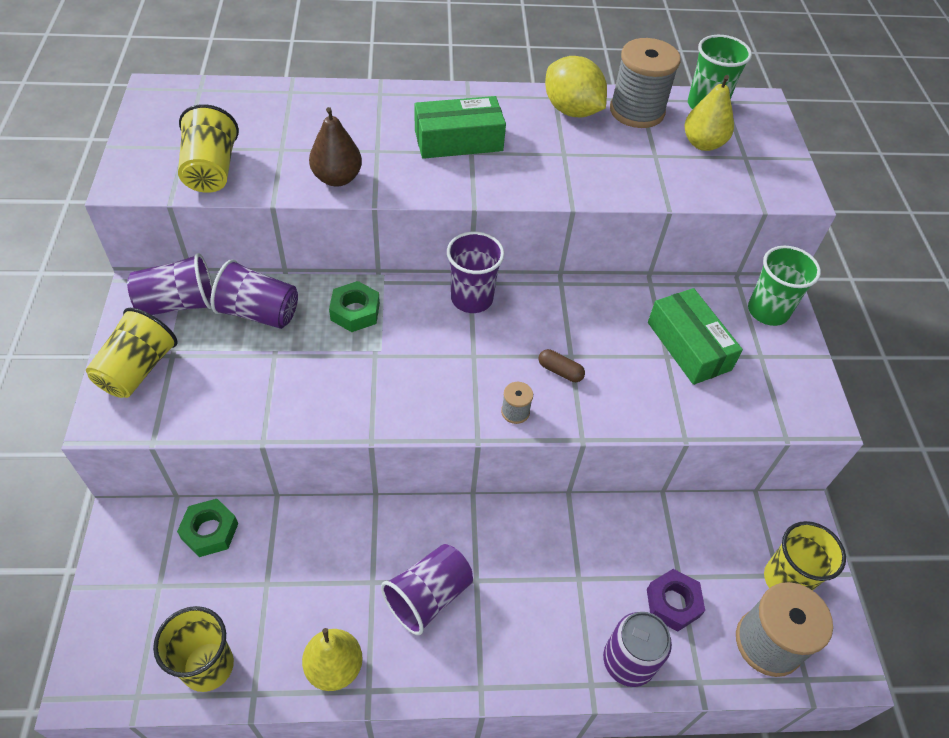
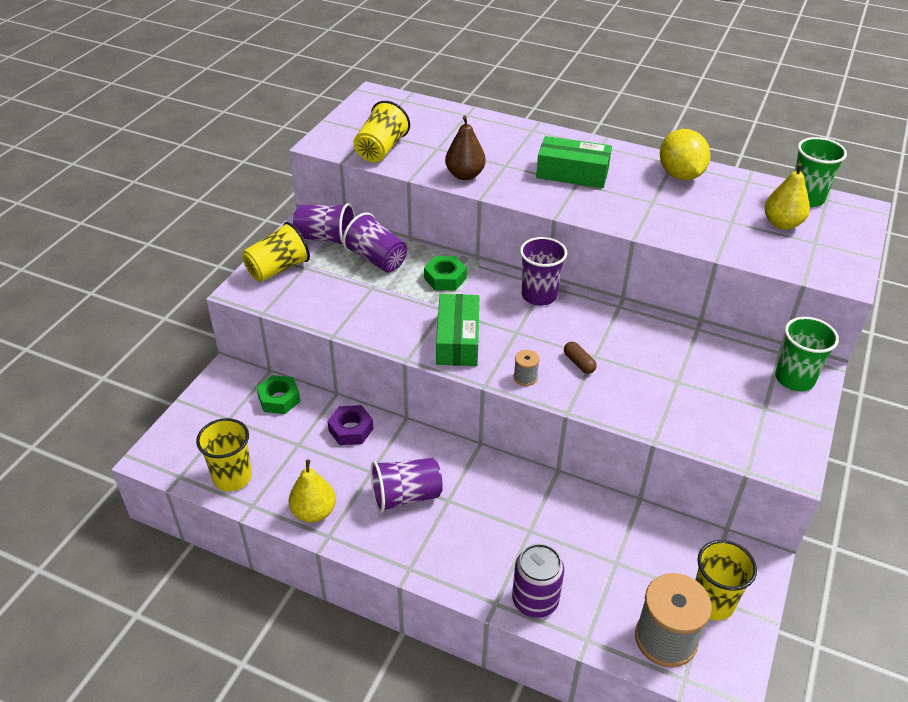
camera: 30 degrees right, 10 degrees down
grey spool [610,38,681,128] -> none
purple nut [647,569,705,632] -> purple nut moved to [327,405,374,445]
green box [648,288,743,385] -> green box moved to [436,294,479,366]

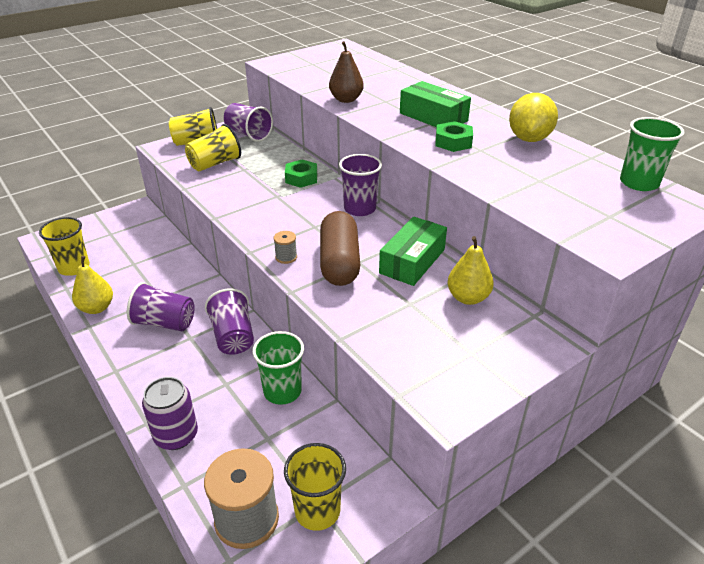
camera: 30 degrees right, 5 degrees down
green nut [256,375,301,414] -> green nut moved to [435,121,473,152]
purple nut [327,405,374,445] -> none
purple cup [343,212,407,272] -> purple cup moved to [205,288,254,355]
yellow cup [354,101,410,162] -> yellow cup moved to [185,124,241,171]
green box [436,294,479,366] -> green box moved to [379,217,447,286]
brown capsule [564,342,597,374] -> brown capsule [320,211,360,286], size x2.48
yellow pear [764,163,810,230] -> yellow pear moved to [447,236,494,305]
green cup [775,317,839,391] -> green cup moved to [252,331,304,405]

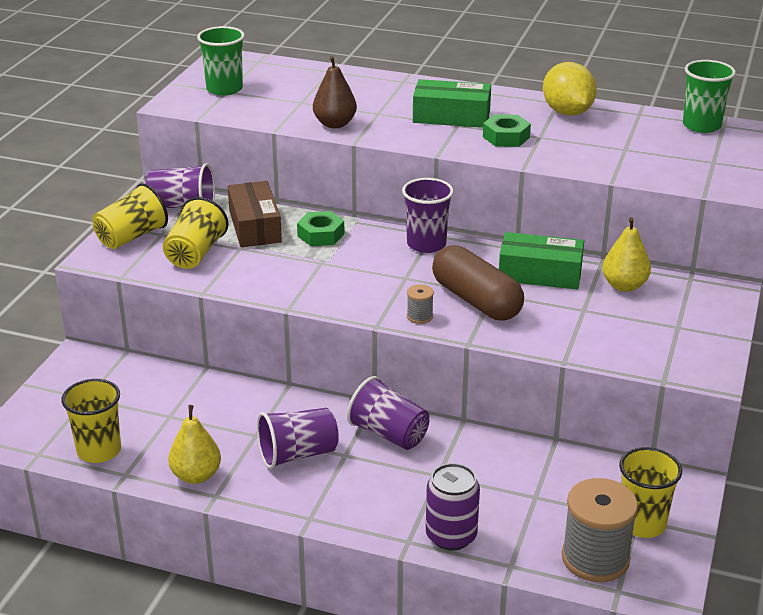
camera: 35 degrees left, 5 degrees down
green cup [252,331,304,405] -> green cup moved to [197,26,245,96]
green box [379,217,447,286] -> green box turned 75 degrees counterclockwise [499,232,584,289]
none -> brown box [228,181,282,247]

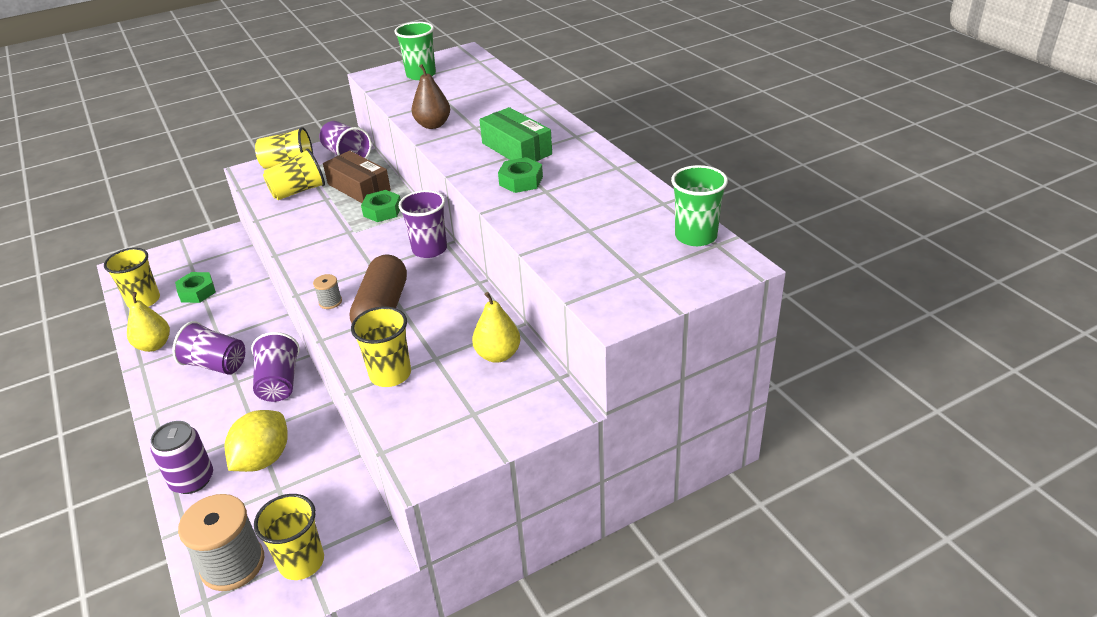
camera: 45 degrees right, 5 degrees up
brown box [228,181,282,247] -> brown box turned 75 degrees counterclockwise [323,151,391,203]
green box [499,232,584,289] -> none
yellow lemon [543,62,597,115] -> yellow lemon moved to [224,410,288,472]
none -> green nut [175,272,216,303]
none -> yellow cup [351,306,411,387]

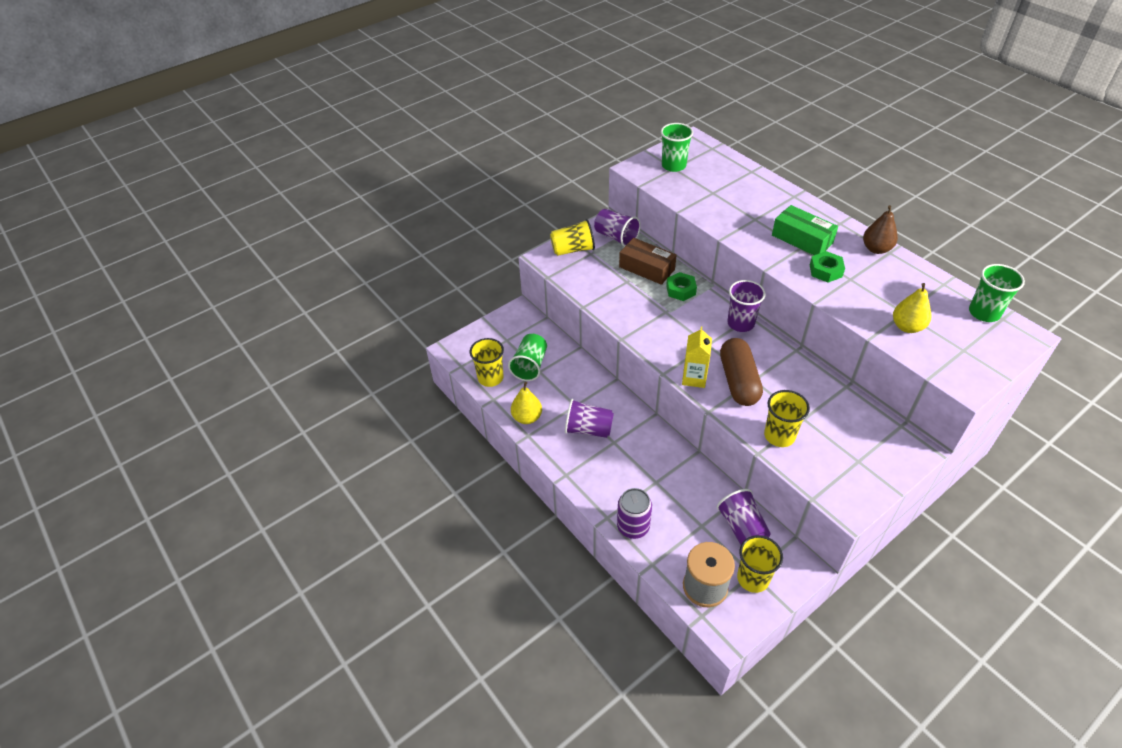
camera: 10 degrees left, 10 degrees up
green nut [175,272,216,303] -> green cup [508,334,547,381]
yellow lemon [224,410,288,472] -> none
purple cup [251,332,300,402] -> purple cup moved to [717,489,771,545]
yellow cup [263,148,325,200] -> none
grey spool [313,274,342,309] -> yellow carton [682,326,712,388]
brown pear [411,64,450,129] -> brown pear moved to [863,205,898,254]
yellow pear [472,292,520,363] -> yellow pear moved to [893,283,931,333]

